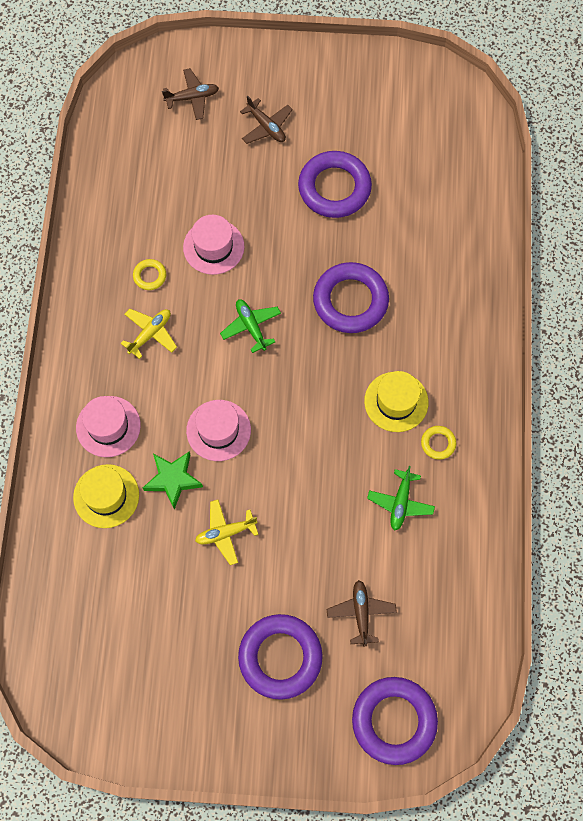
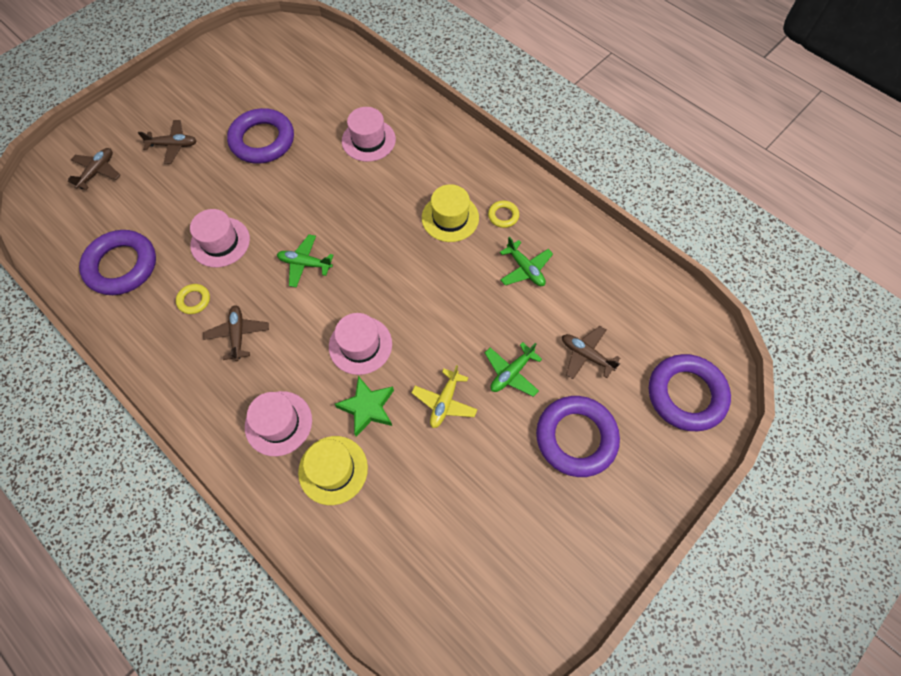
camera: 50 degrees left, 5 degrees down
yellow plane [121,309,177,359] -> brown plane [203,305,269,361]
purple ring [313,262,389,333] -> purple ring moved to [79,230,156,295]
none -> pink hat [342,107,396,162]
none -> green plane [485,342,542,397]

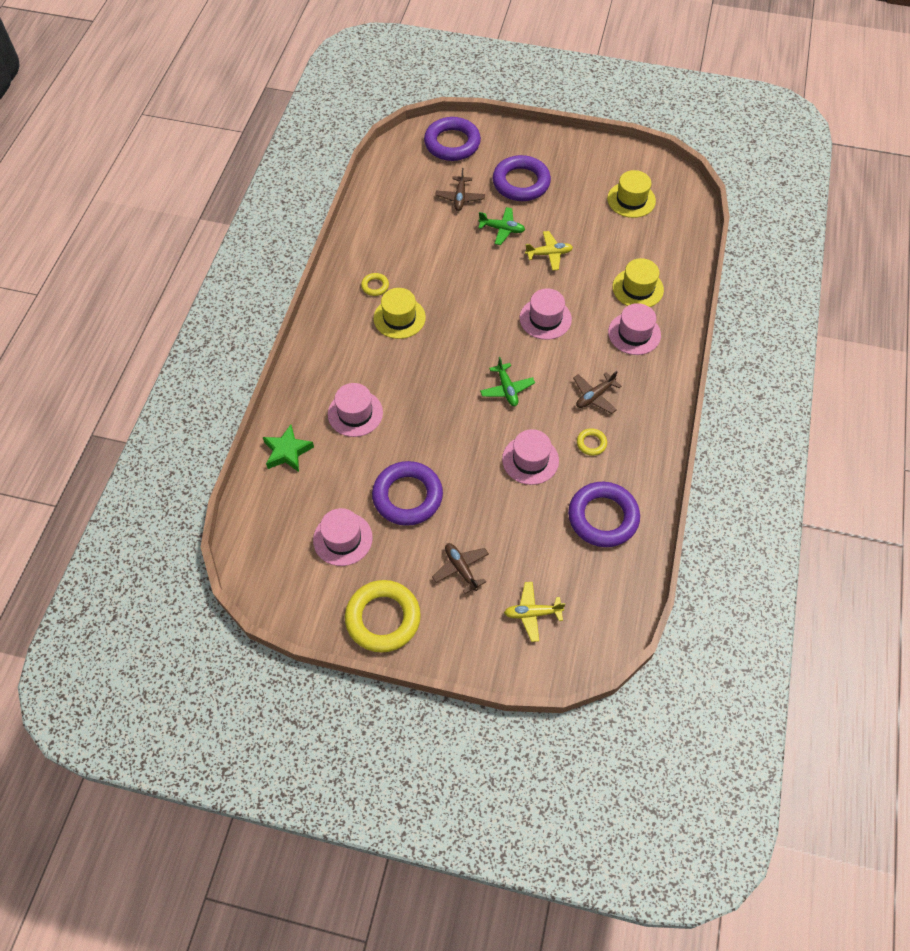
camera: 120 degrees left, 5 degrees down
brown plane [68,148,120,190] -> yellow plane [504,582,565,642]
green star [335,376,394,437] -> green star moved to [263,425,314,472]
green plane [500,237,553,286] -> none
none -> pink hat [313,508,373,566]
none -> yellow ring [345,580,421,653]
none -> yellow hat [607,170,656,218]

